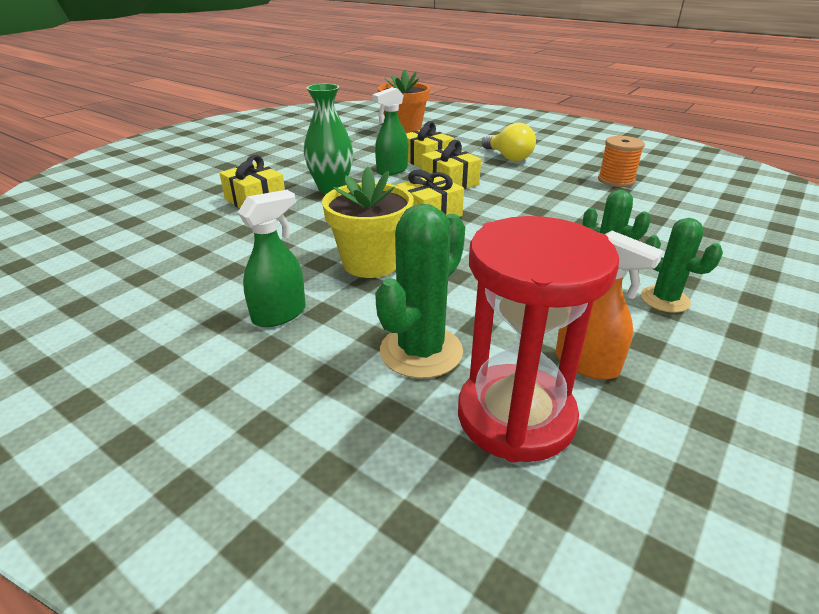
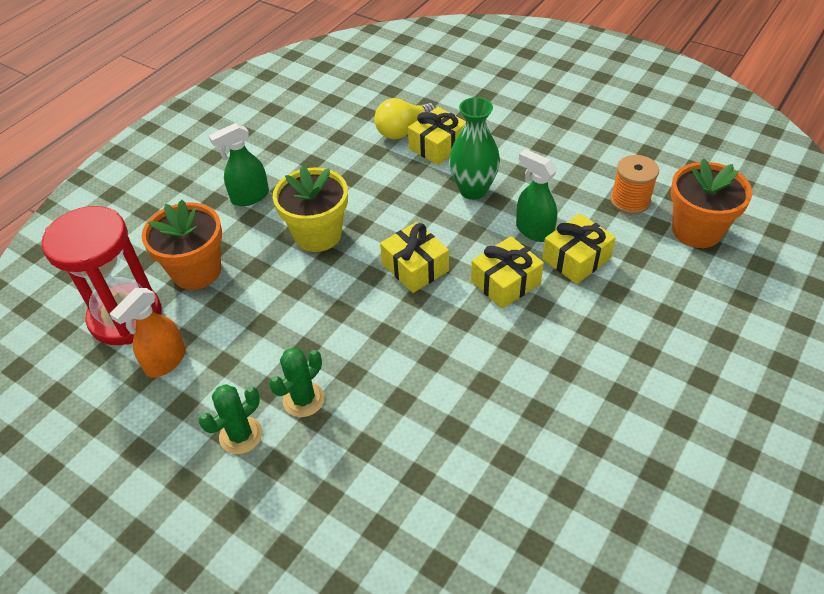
camera: 90 degrees right, 15 degrees up
green spray bottle [238,190,306,327] -> green spray bottle turned 105 degrees clockwise [209,123,269,206]
green cactus [375,204,465,378] -> orange flower pot [142,200,222,290]
yellow light bulb [482,123,536,161] -> yellow light bulb moved to [374,98,436,139]
orange spool [598,136,645,187] -> orange spool moved to [610,155,659,214]

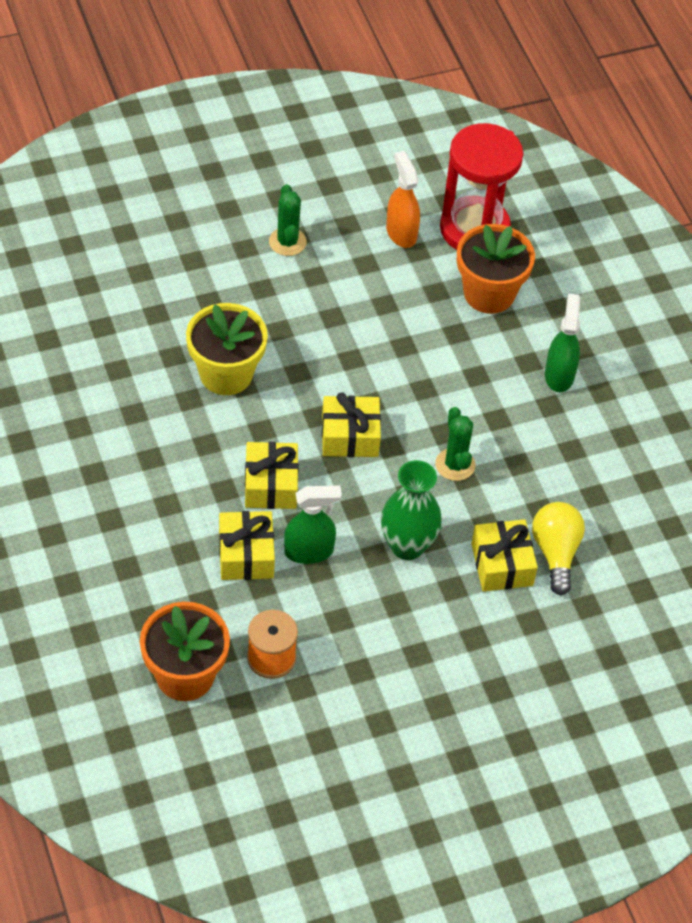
camera: 120 degrees right, 5 degrees up
green cactus [269,348,325,417] -> green cactus moved to [435,407,476,481]
yellow flower pot [273,165,348,252] -> yellow flower pot moved to [186,303,268,395]

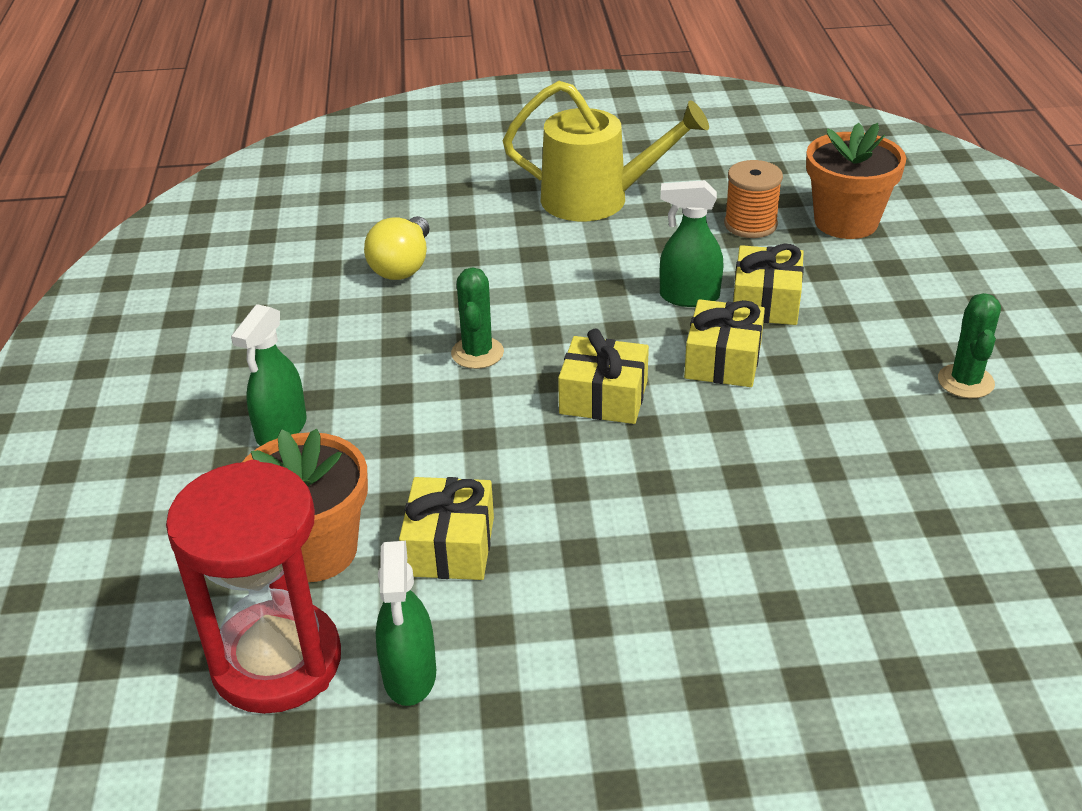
camera: 160 degrees left, 15 degrees down
yellow flower pot [186,303,268,395] -> none
green cactus [269,184,307,256] -> green cactus moved to [938,293,1001,398]
green vase [381,460,442,560] -> none
orange spray bottle [386,151,420,248] -> green spray bottle [376,541,436,706]
yellow gift [471,519,538,592] -> yellow gift moved to [399,477,494,580]
none -> yellow watering can [503,81,709,221]

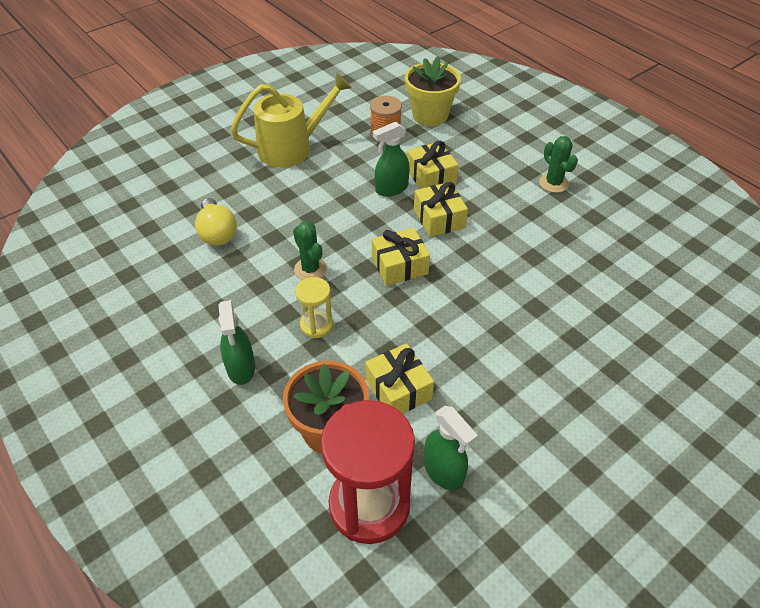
camera: 35 degrees left, 10 degrees up
orange flower pot [806,123,906,239] -> yellow flower pot [405,56,461,126]
none -> yellow hourglass [295,277,333,338]

